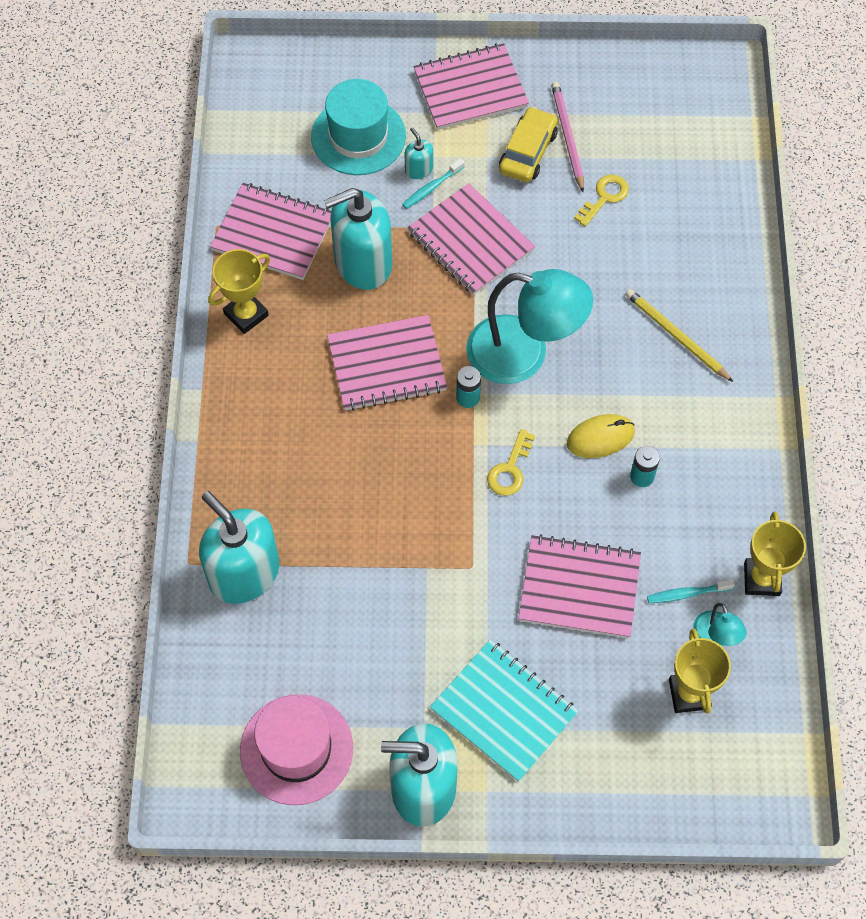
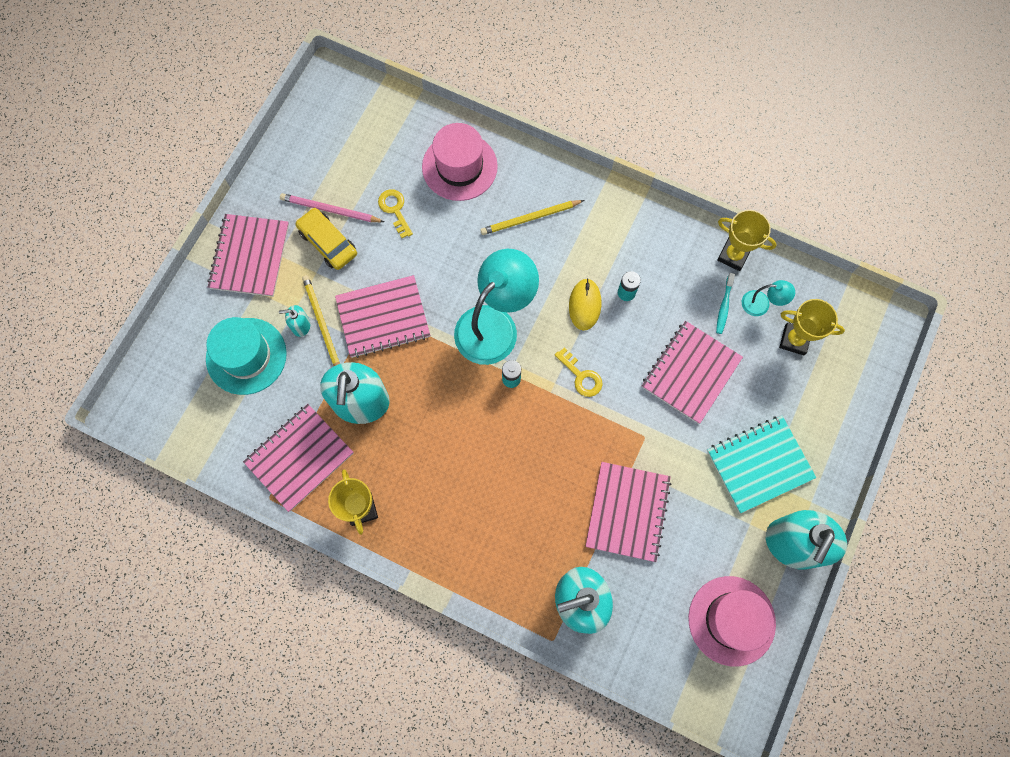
camera: 65 degrees left, 10 degrees up
pink notebook [327,315,447,411] -> pink notebook moved to [585,462,672,562]
turquoise toothbrush [402,158,465,209] -> yellow pencil [302,275,340,366]
none -> pink hat [422,123,498,201]

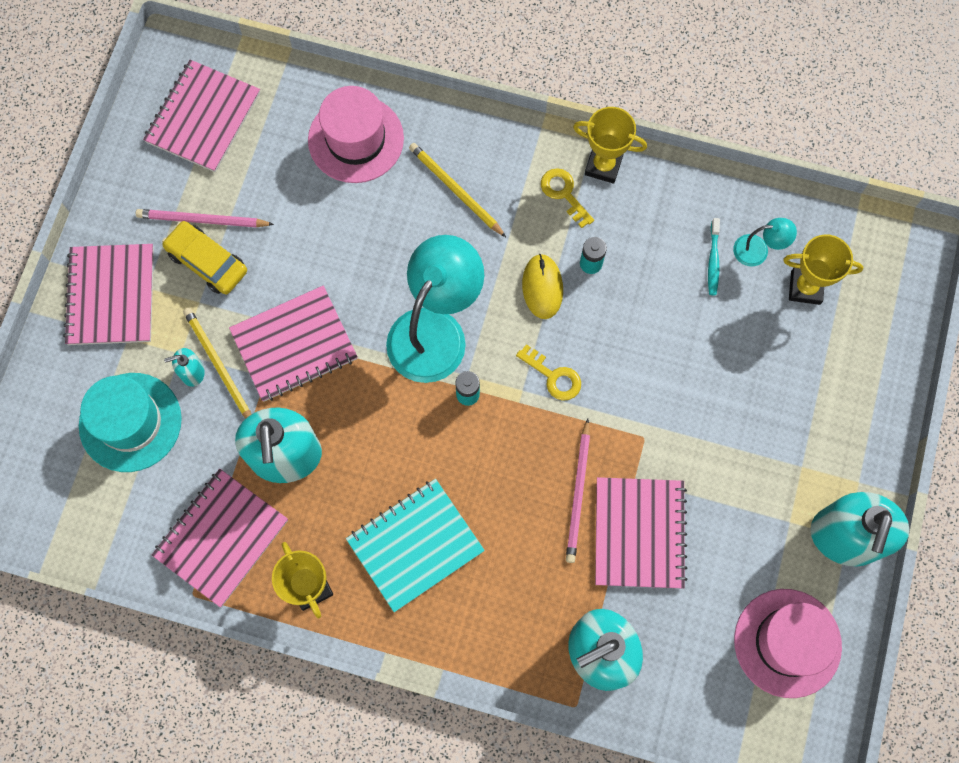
camera: 10 degrees left, 0 degrees up
yellow key [378,189,413,238] -> yellow key moved to [541,168,594,228]
yellow pencil [480,200,584,235] -> yellow pencil turned 75 degrees clockwise [409,143,506,237]
pink notebook [642,321,743,424] -> pink notebook moved to [143,60,260,172]
turquoise notebook [707,416,816,513] -> turquoise notebook moved to [346,479,485,612]
yellow trophy [717,210,777,271] -> yellow trophy moved to [573,107,647,184]
none -> pink pencil [566,418,590,563]

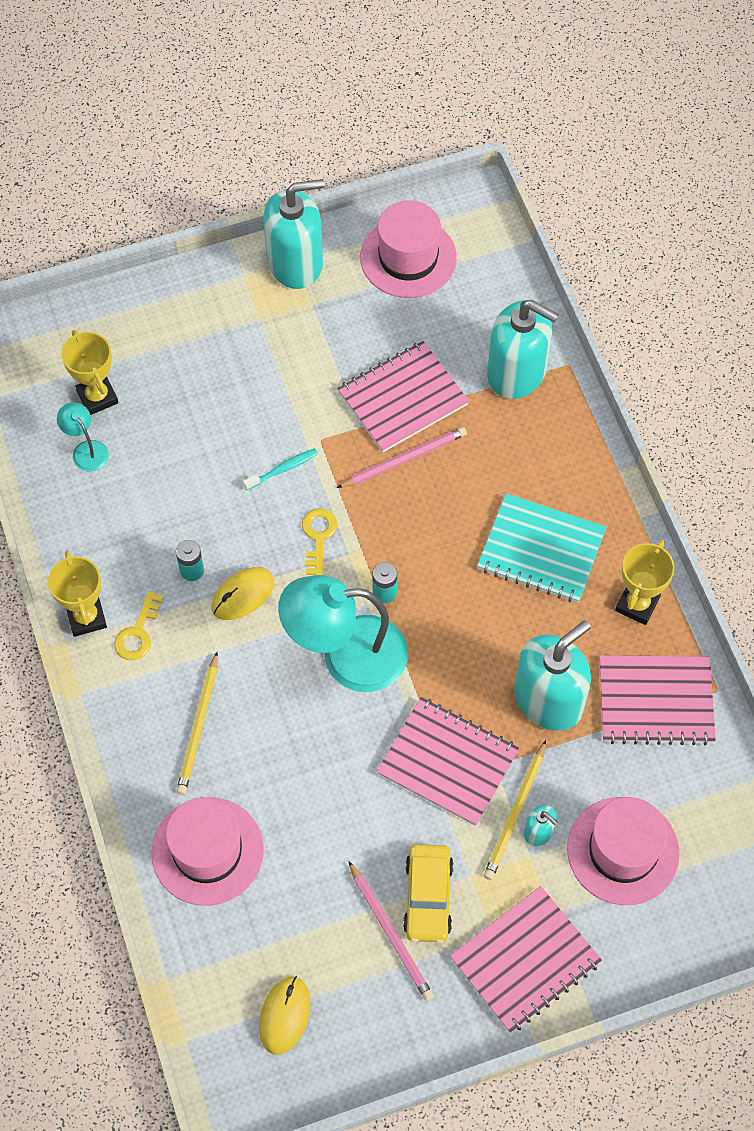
camera: 125 degrees left, 10 degrees down
turquoise hat [79,373,182,472] -> pink hat [567,797,680,905]
pink notebook [143,60,260,172] -> yellow mouse [259,976,311,1055]
turquoise toothbrush [708,218,720,295] -> turquoise toothbrush moved to [243,448,318,490]

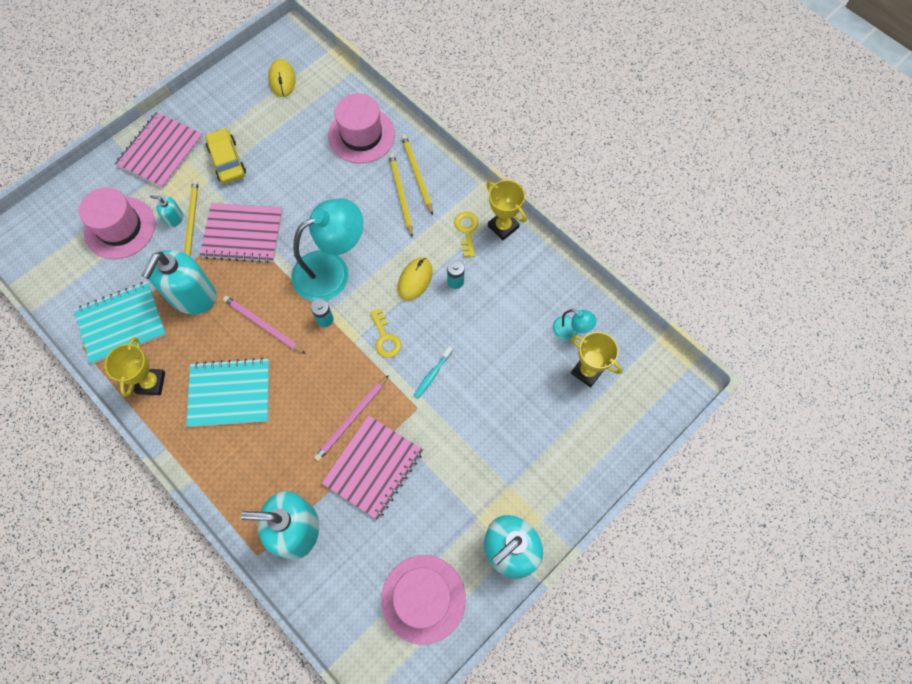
camera: 155 degrees right, 5 degrees up
pink pencil [348,861,434,1001] -> pink pencil moved to [223,296,306,354]
pink notebook [600,655,716,745] -> turquoise notebook [74,281,166,364]
none -> yellow pencil [401,135,433,215]

